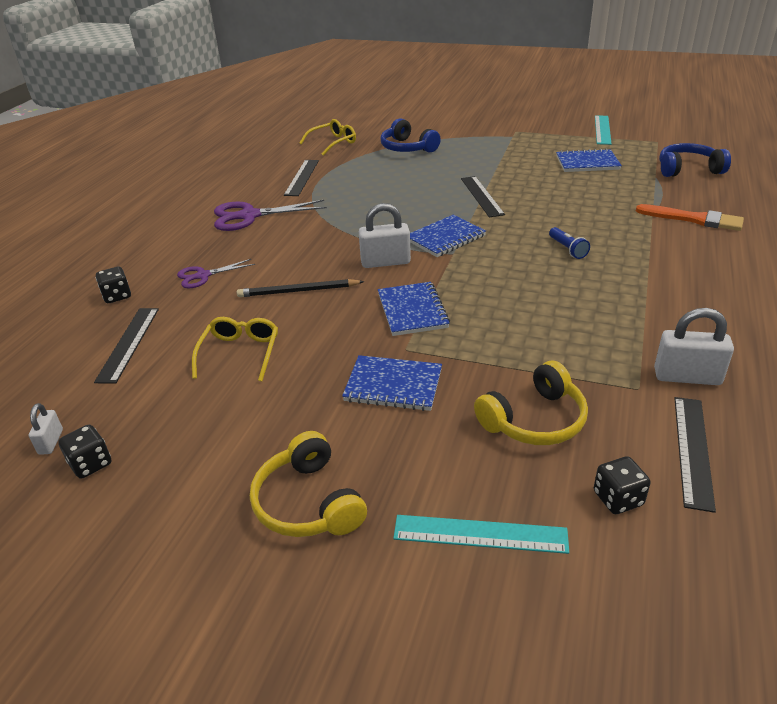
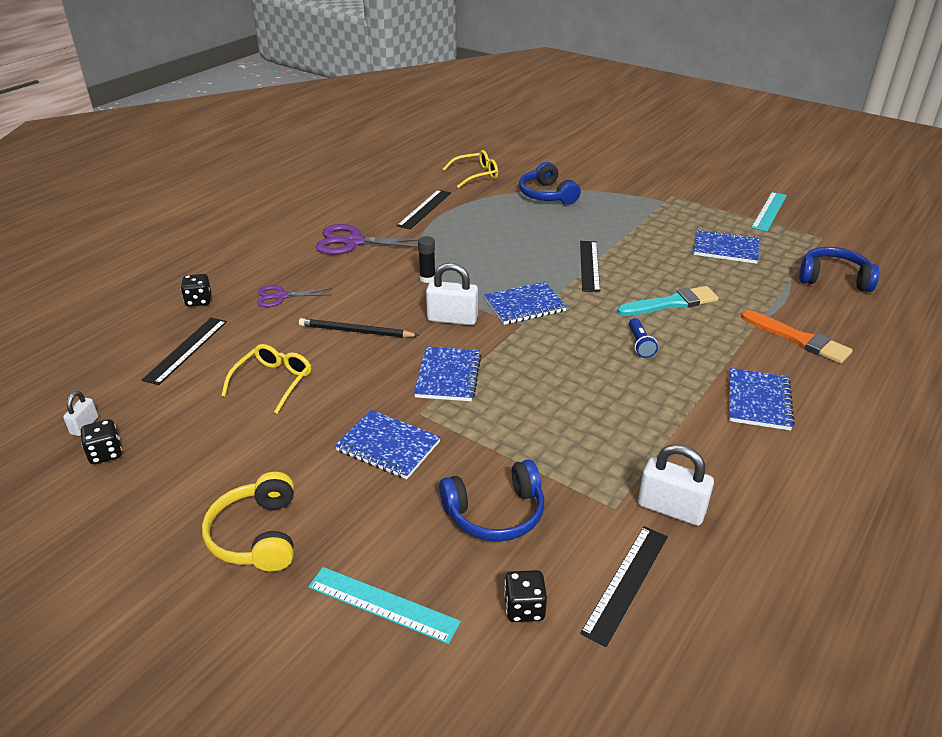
camera: 15 degrees right, 0 degrees up
yellow headphones [474,361,588,445] -> blue headphones [439,460,544,542]
none -> black glue stick [418,236,435,283]
none -> turquoise brush [617,286,719,316]
none -> blue notebook [729,368,795,431]

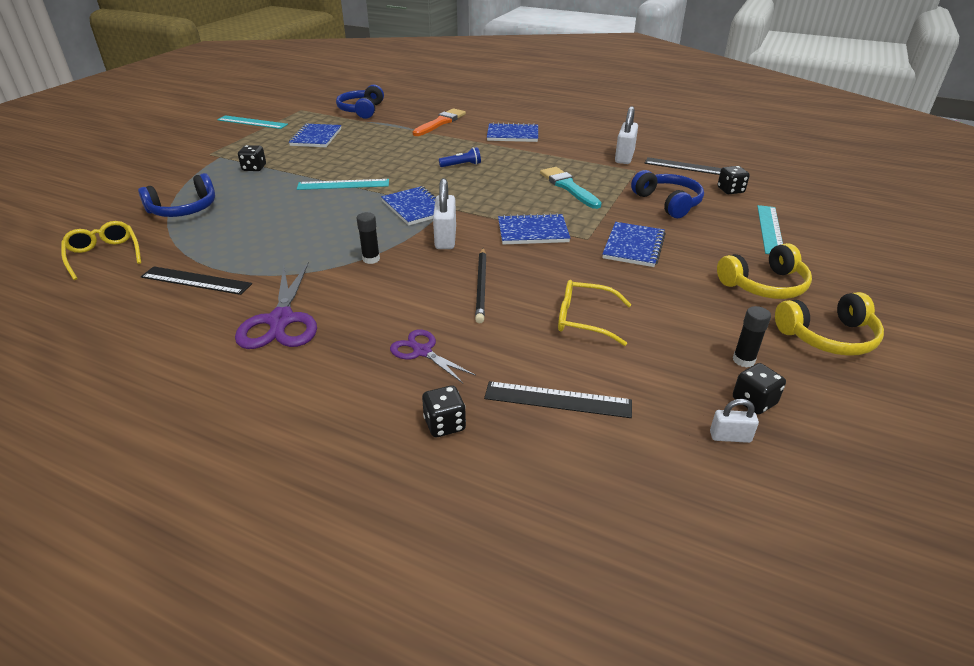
camera: 100 degrees left, 0 degrees up
purple scissors [257,285,332,307] -> purple scissors turned 150 degrees clockwise [390,330,476,383]
black ruler [580,241,600,292] -> turquoise ruler [297,179,389,190]
turquoise brush [617,286,719,316] -> turquoise brush moved to [540,167,602,209]
none -> black dice [238,145,266,171]
none -> black glue stick [733,306,771,368]
none -> yellow headphones [775,292,884,356]

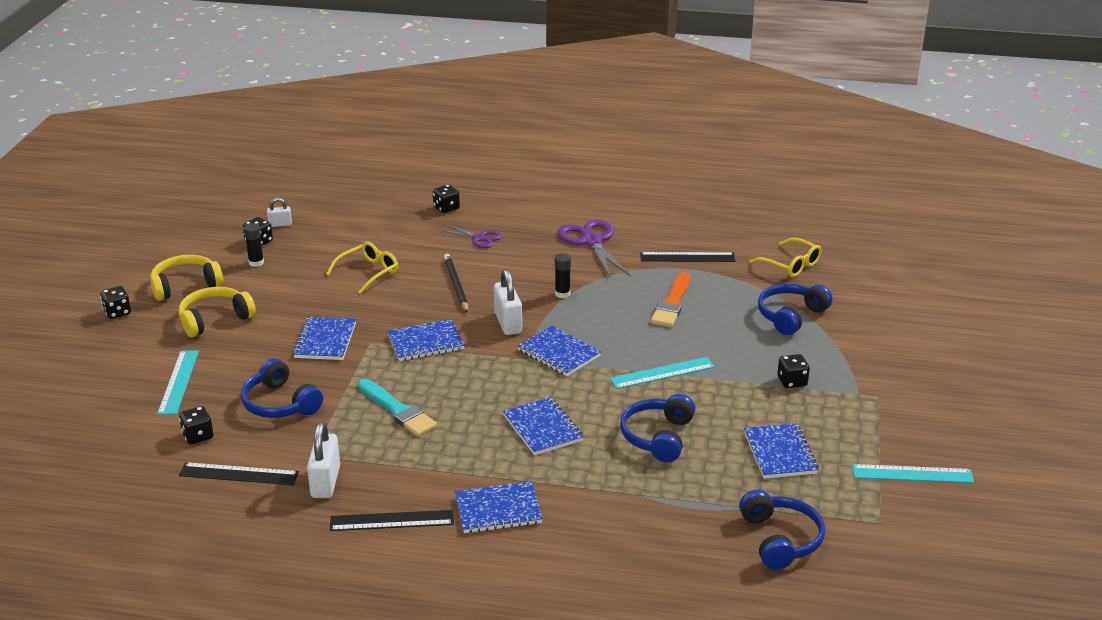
camera: 165 degrees right, 5 degrees down
orange brush [412,108,466,136] -> orange brush moved to [651,272,690,327]
blue flashlight [439,147,481,167] -> blue notebook [503,397,584,455]
black ruler [484,381,632,418] -> black ruler moved to [330,510,454,531]
yellow glasses [558,280,632,346] -> yellow glasses turned 45 degrees counterclockwise [326,241,398,294]
none -> black dice [100,286,131,319]
none -> blue headphones [620,394,695,462]

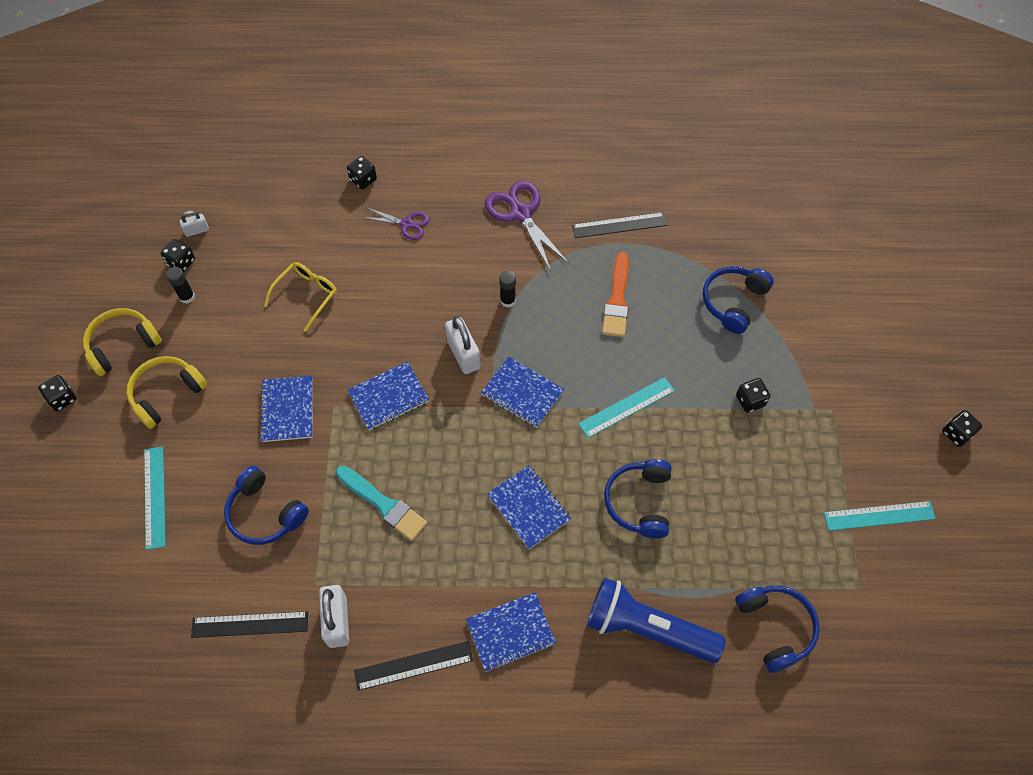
camera: 10 degrees left, 30 degrees up
black dice [179,406,213,445] -> black dice moved to [942,410,982,447]
black pencil [444,254,468,313] -> none
blue notebook [744,423,819,479] -> none
yellow glasses [749,238,822,277] -> none
none -> blue flashlight [587,578,726,663]

